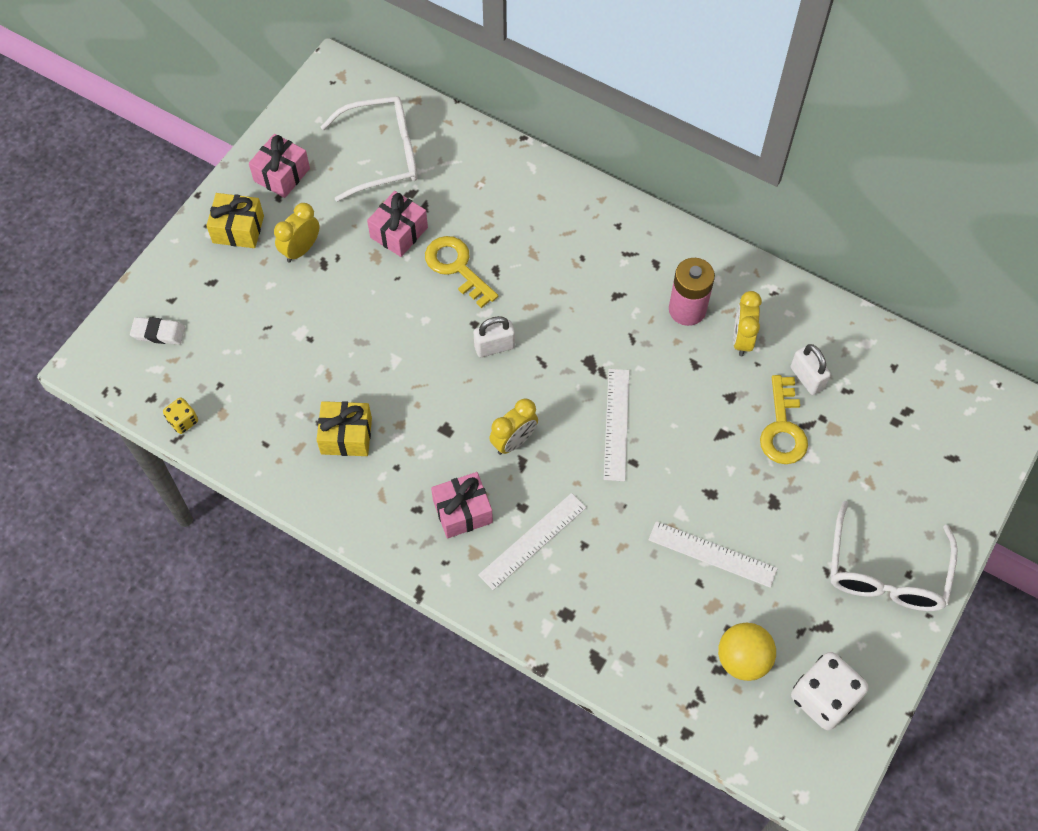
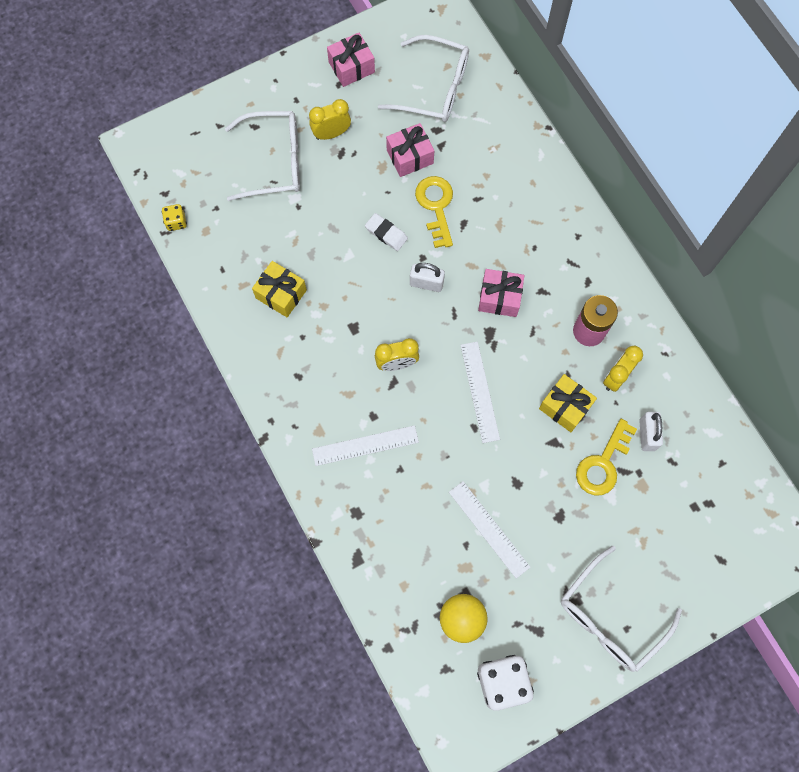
camera: 30 degrees right, 10 degrees up
white eraser [130,317,185,345] -> white eraser moved to [365,213,408,251]
yellow gift [206,193,264,248] -> yellow gift moved to [539,374,597,432]
pink gift [431,472,493,538] -> pink gift moved to [478,269,524,317]
white ruler [604,369,629,481] -> white ruler turned 45 degrees counterclockwise [461,342,500,443]
none -> white glasses [225,111,300,201]

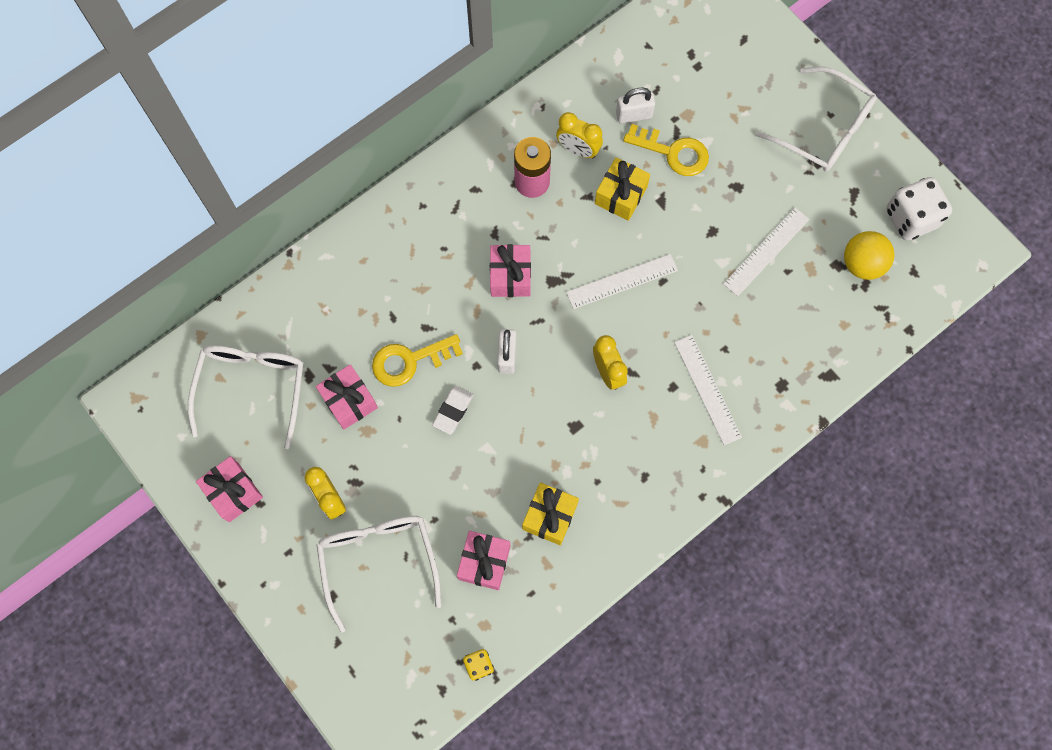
camera: 100 degrees left, 0 degrees up
none -> pink gift [457,531,511,590]

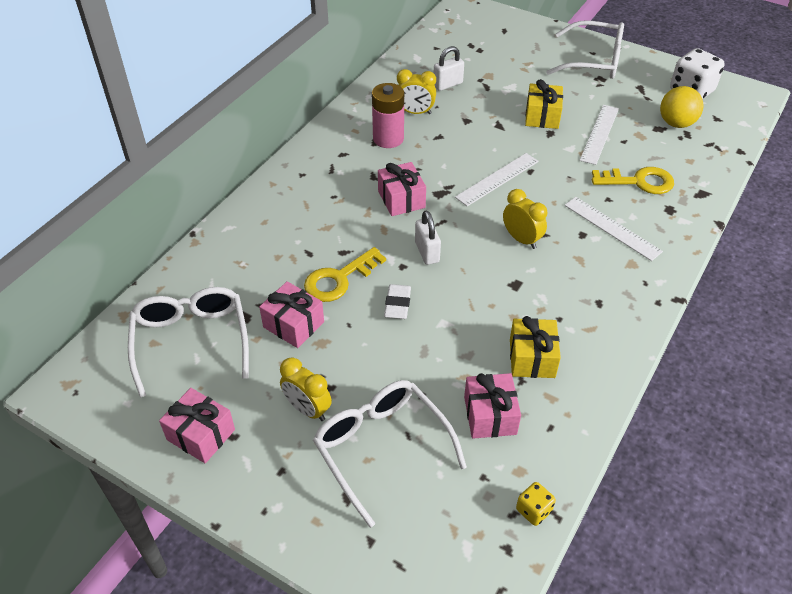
camera: 20 degrees left, 25 degrees down
yellow gift [595,157,650,221] -> yellow gift moved to [525,79,563,129]
yellow key [623,124,709,176] -> yellow key moved to [592,167,674,194]

